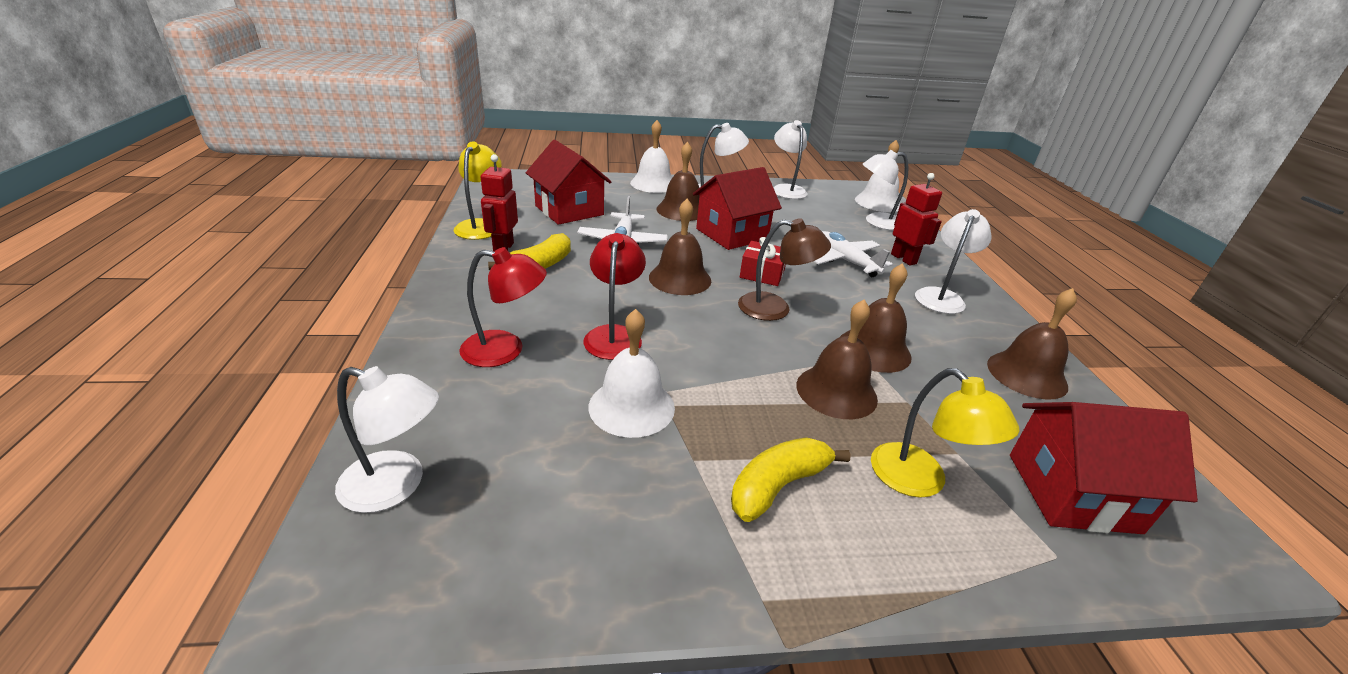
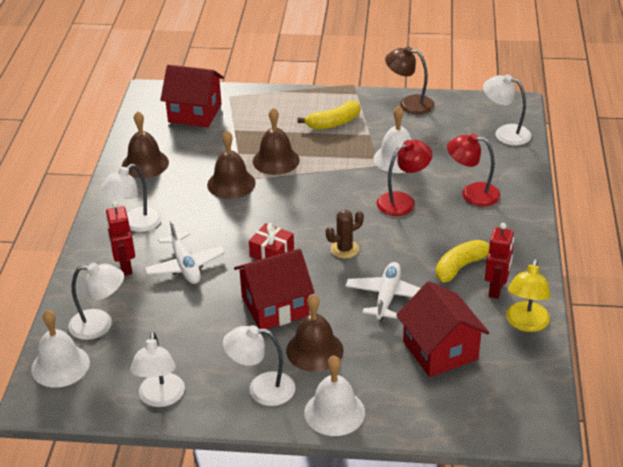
camera: 165 degrees left, 5 degrees up
red lamp [583,233,646,360] -> red lamp turned 135 degrees counterclockwise [377,140,433,216]
brown bell [649,199,711,295] -> brown cactus [326,210,364,259]
brown lamp [738,218,831,321] -> brown lamp moved to [385,46,434,114]
yellow lamp [871,368,1019,498] -> none

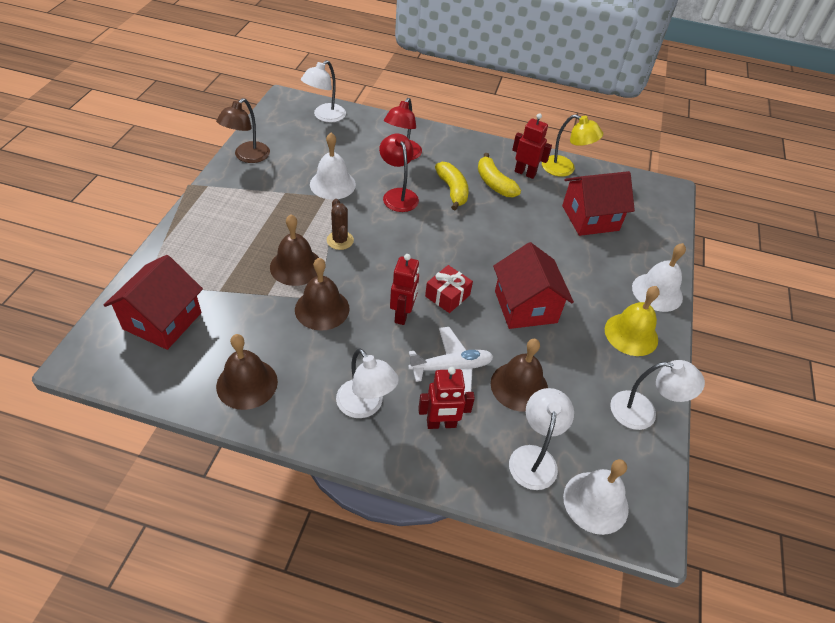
camera: 85 degrees left, 10 degrees up
white lamp [223,325,295,406] -> yellow bell [605,286,659,356]
brown bell [286,294,343,372] -> brown bell moved to [491,339,548,412]
yellow banana [297,101,360,130] -> yellow banana moved to [435,162,469,210]
brown cactus [326,210,364,259] -> brown cactus moved to [327,199,354,250]
white plane [346,262,421,321] -> none
none -> red robot [390,254,419,325]

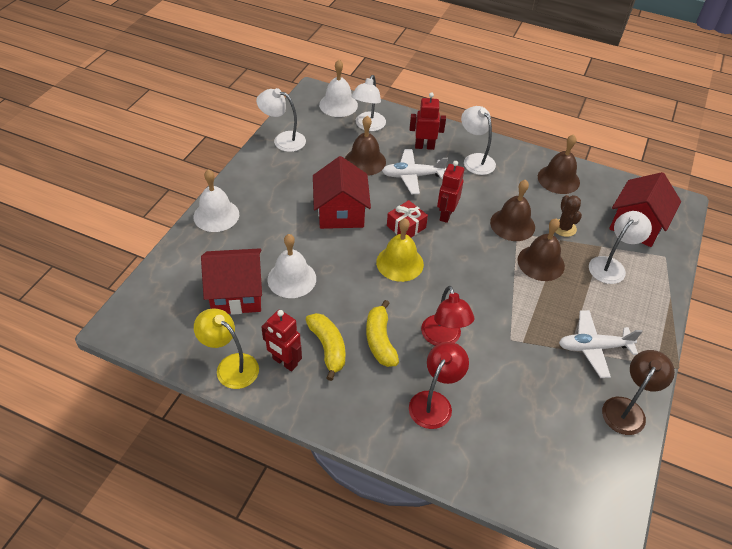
camera: 170 degrees left, 0 degrees up
white lamp [301,60,346,122] -> white lamp moved to [589,211,652,284]
white bell [310,133,356,200] -> white bell moved to [267,234,316,298]
brown cactus [327,199,354,250] -> brown cactus moved to [555,195,582,237]
yellow bell [605,286,659,356] -> yellow bell moved to [376,218,424,282]
none -> white plane [559,310,643,378]

